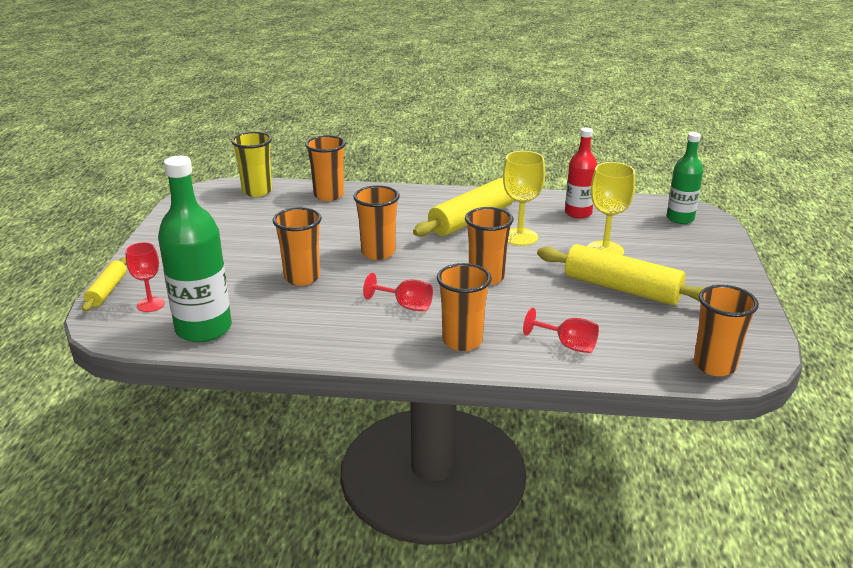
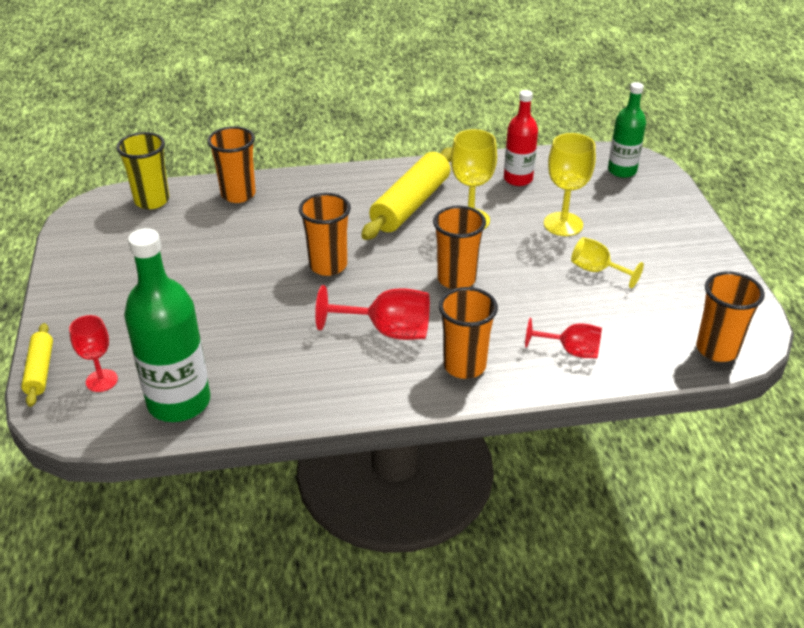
camera: 15 degrees left, 10 degrees up
orange cup [273,207,322,286] -> none
red goblet [363,273,433,311] -> red goblet [315,285,430,340], size x1.52
yellow rolling pin [537,244,706,305] -> yellow goblet [571,237,644,288]

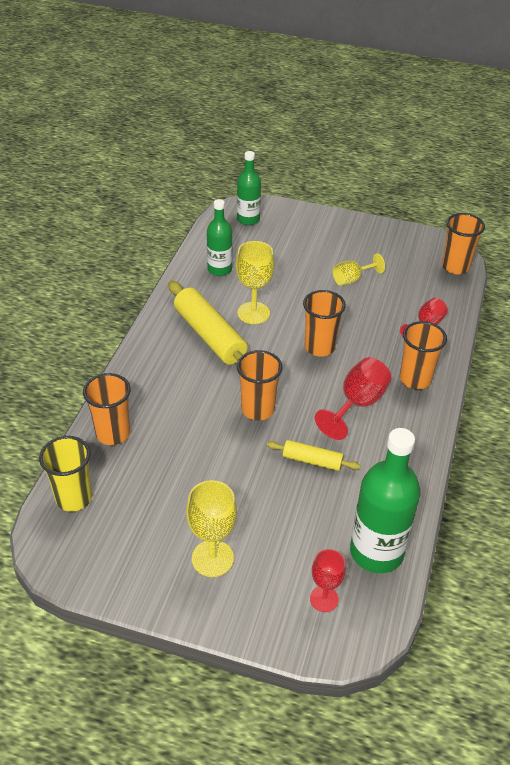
camera: 65 degrees left, 5 degrees up
yellow rolling pin [21,323,53,407] -> yellow rolling pin moved to [267,440,360,471]
red bottle [504,90,538,186] -> green bottle [207,199,232,276]
yellow goblet [544,133,596,236] -> yellow goblet moved to [186,480,237,577]

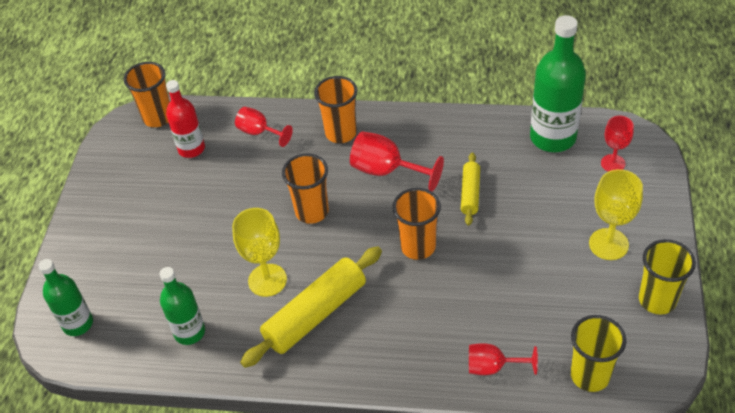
camera: 95 degrees left, 5 degrees up
orange cup [83,373,131,445] -> red goblet [469,343,538,375]
yellow goblet [333,253,385,286] -> none
none -> red bottle [166,80,205,158]
none -> yellow cup [639,239,696,315]

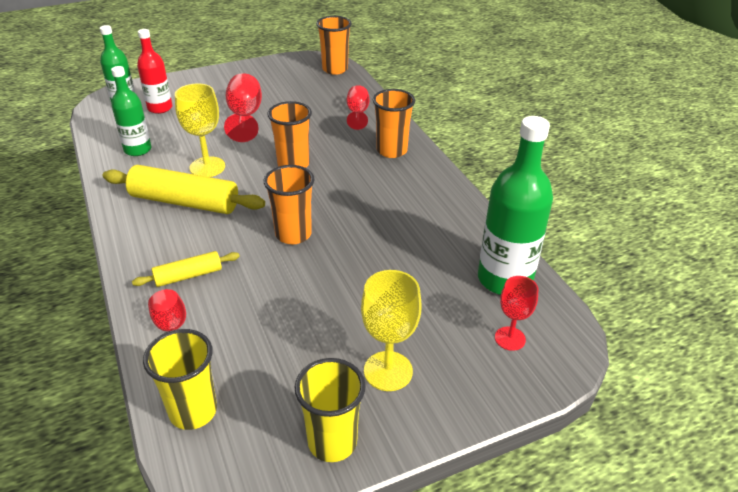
camera: 55 degrees right, 10 degrees down
red bottle [166,80,205,158] -> red bottle moved to [137,29,172,114]
red goblet [350,131,444,192] -> red goblet moved to [224,73,262,142]
yellow rolling pin [461,153,480,226] -> yellow rolling pin moved to [132,251,240,287]

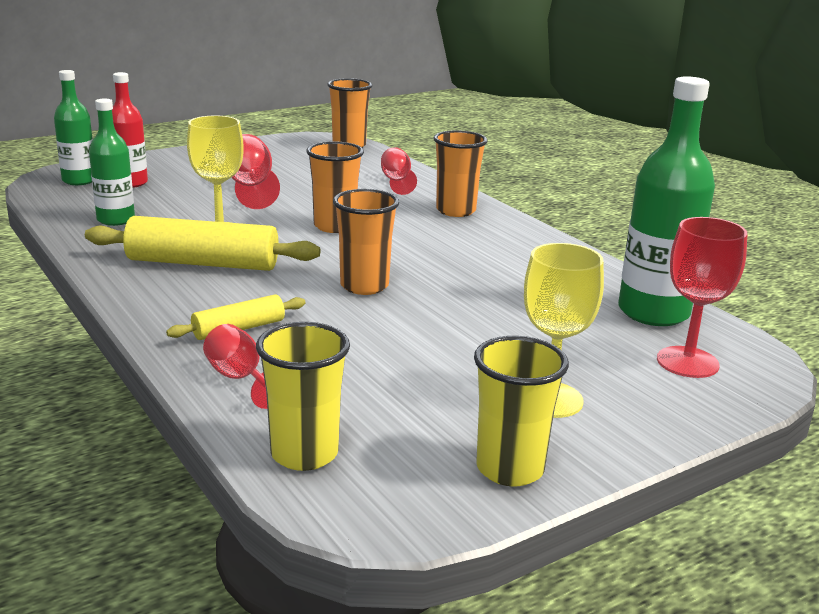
camera: 10 degrees left, 15 degrees down
red goblet [495,276,538,351] -> red goblet [657,217,747,378], size x1.52

